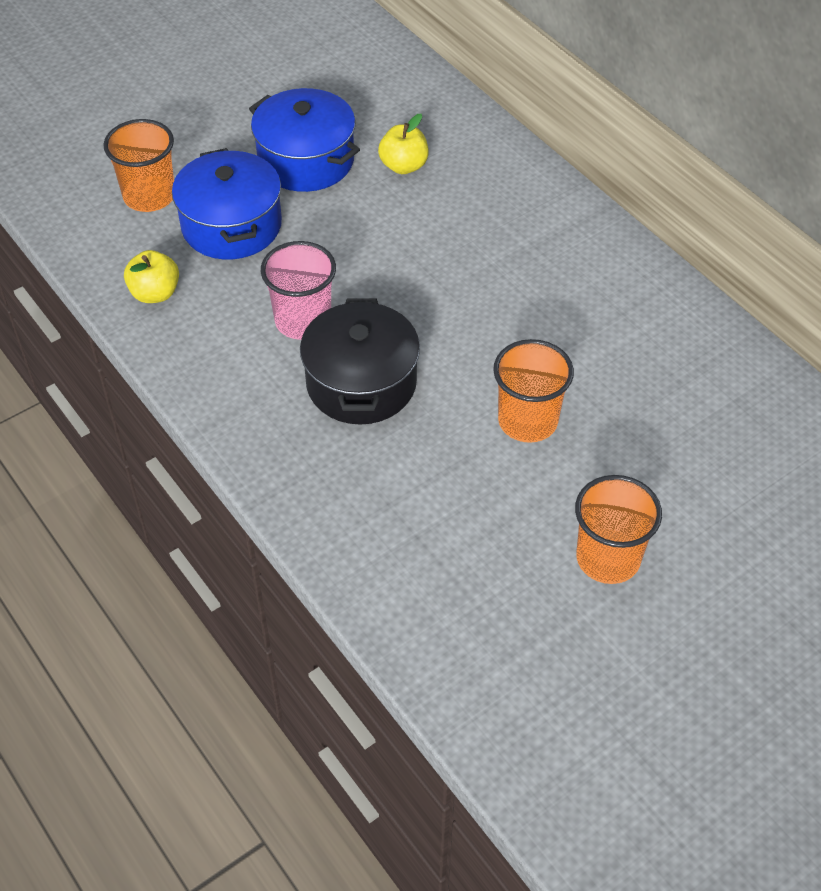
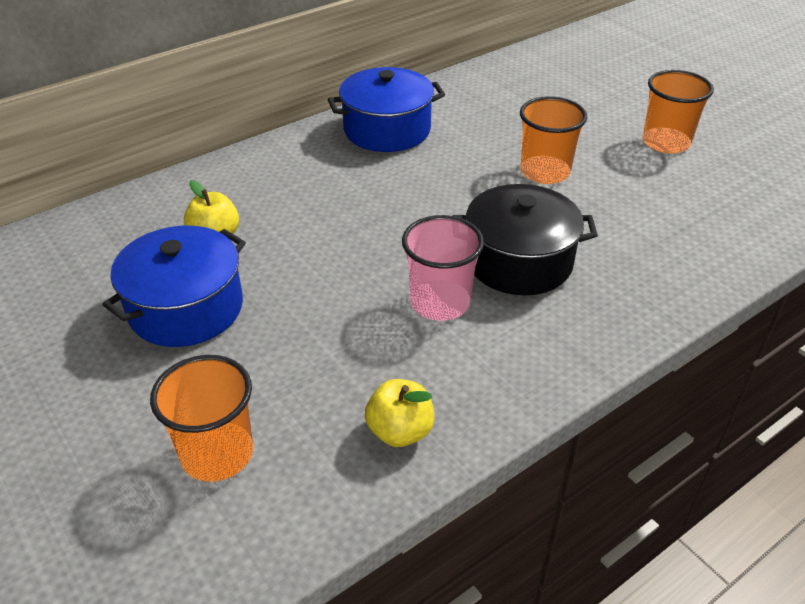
camera: 90 degrees left, 10 degrees down
blue pot [172,148,282,259] -> blue pot moved to [328,67,445,152]

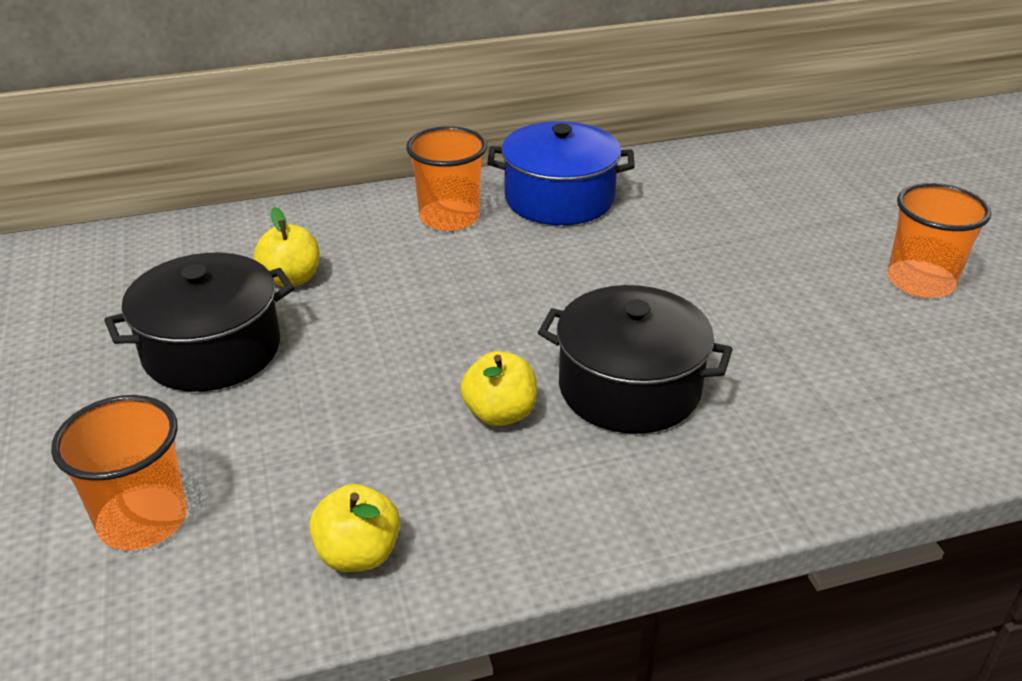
camera: 20 degrees right, 5 degrees down
blue pot [103,226,246,347] -> black pot [104,253,294,392]
pink cup [402,215,484,321] -> yellow apple [461,351,537,426]
orange cup [520,96,587,184] -> orange cup moved to [406,126,487,231]

